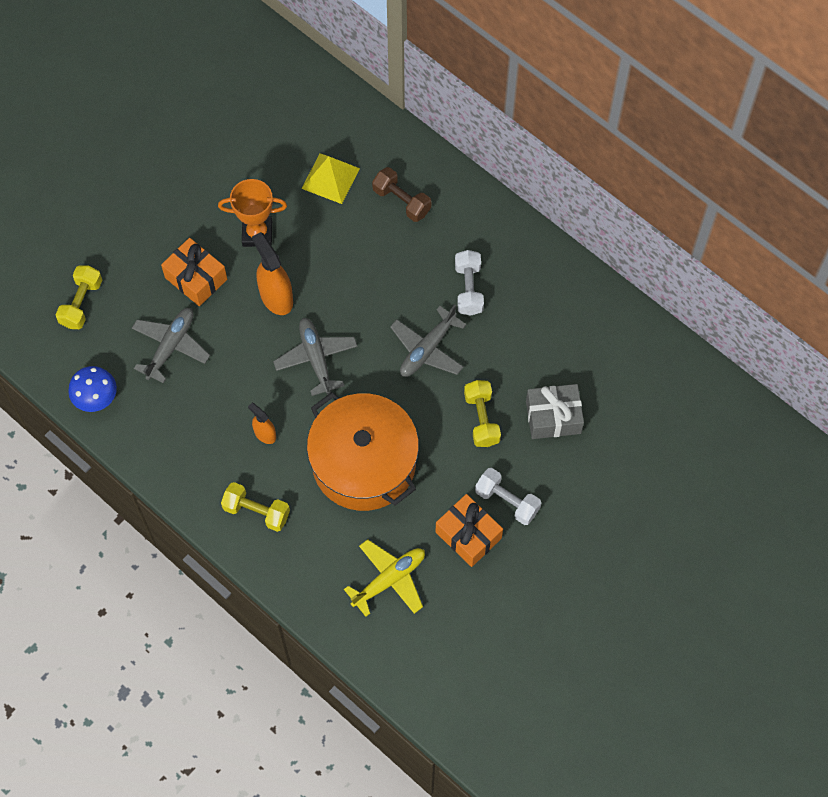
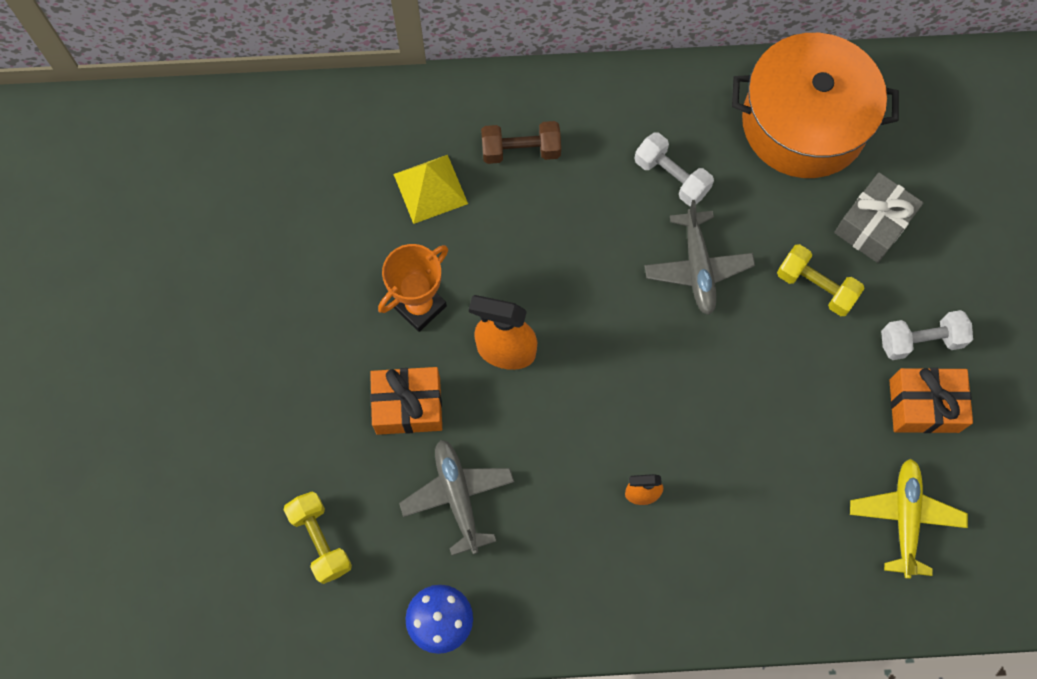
camera: 45 degrees left, 5 degrees up
yellow dumbbell [221,482,290,532] -> none
grey plane [273,318,358,396] -> none
orange pot [307,392,419,511] -> orange pot moved to [732,33,899,178]

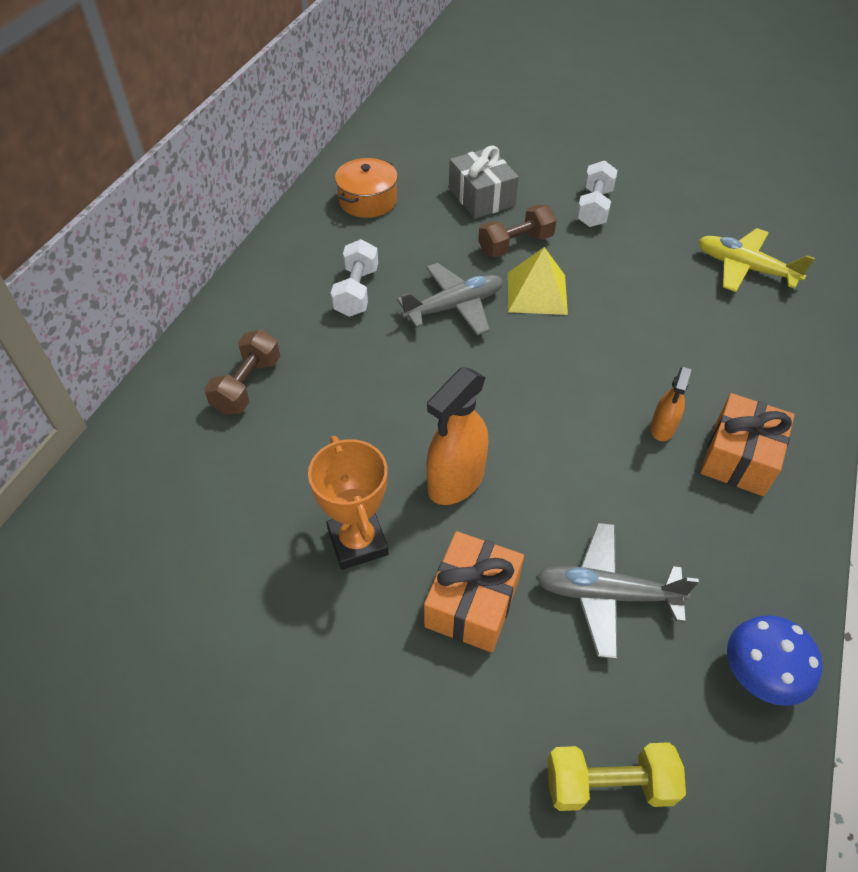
camera: 65 degrees left, 20 degrees down
yellow pyramid [394,155,468,224] -> yellow pyramid moved to [508,247,568,315]
white dumbbell [634,132,714,206] -> white dumbbell turned 60 degrees counterclockwise [331,239,378,317]
grey plane [645,200,755,315] -> grey plane turned 45 degrees counterclockwise [397,263,503,336]
orange pot [732,33,899,178] -> orange pot [335,158,398,218], size x0.51
yellow dumbbell [777,244,865,316] -> brown dumbbell [478,204,557,257]
orange gift [889,368,973,433] -> orange gift moved to [700,393,795,496]

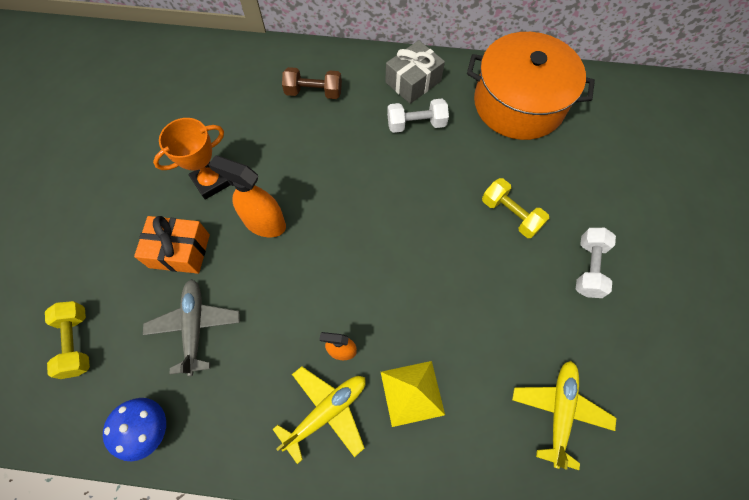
camera: 75 degrees right, 15 degrees up
orange pot [335,158,398,218] -> orange pot [467,32,595,140], size x1.98
grey plane [397,263,503,336] -> none
grey gift [449,145,519,219] -> grey gift moved to [385,40,445,104]
brown dumbbell [478,204,557,257] -> yellow dumbbell [482,178,549,238]
yellow pyramid [508,247,568,315] -> yellow pyramid moved to [381,361,445,427]
white dumbbell [576,160,618,227] -> white dumbbell turned 75 degrees counterclockwise [576,228,616,298]
orange gift [700,393,795,496] -> yellow plane [273,366,366,464]

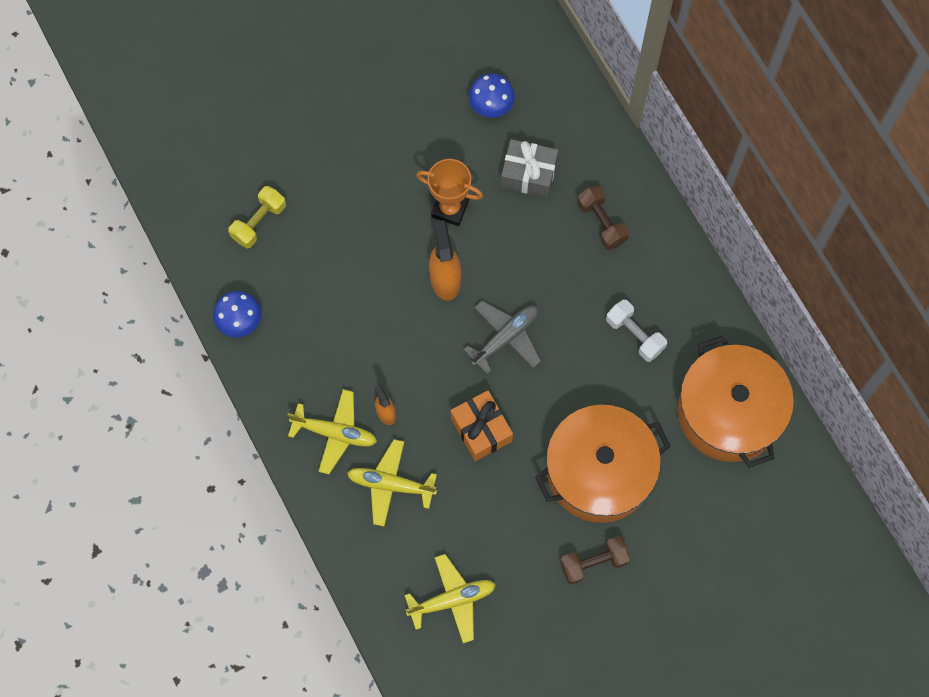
camera: 55 degrees right, 5 degrees up
orange gift [134,216,210,274] -> orange gift moved to [451,390,513,461]
grey plane [143,279,240,376] -> grey plane moved to [463,301,541,374]
yellow pyramid [381,361,445,427] -> yellow plane [347,439,437,527]
grey gift [385,40,445,104] -> grey gift moved to [501,139,558,198]
yellow dumbbell [482,178,549,238] -> orange pot [535,405,670,523]
white dumbbell [576,228,616,298] -> brown dumbbell [560,536,631,584]
none -> blue mushroom [469,74,515,118]

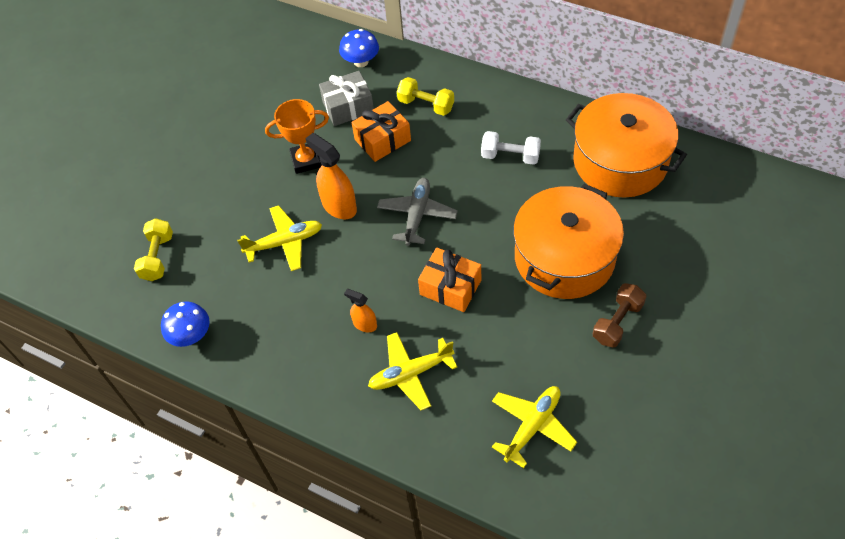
camera: 30 degrees left, 15 degrees down
yellow plane [287,389,377,474] -> yellow plane moved to [237,205,322,271]
blue mushroom [469,74,515,118] -> blue mushroom moved to [339,29,379,67]
brown dumbbell [577,185,629,250] -> yellow dumbbell [397,77,454,116]
none -> orange gift [352,101,411,162]

